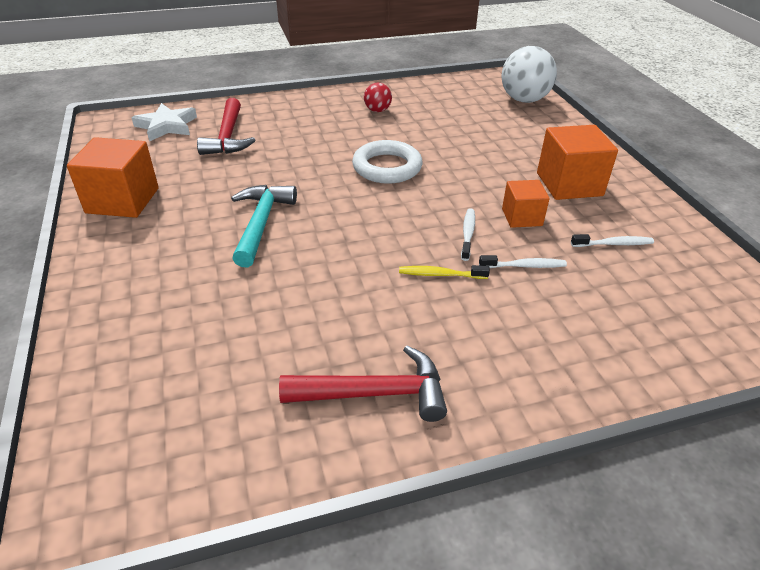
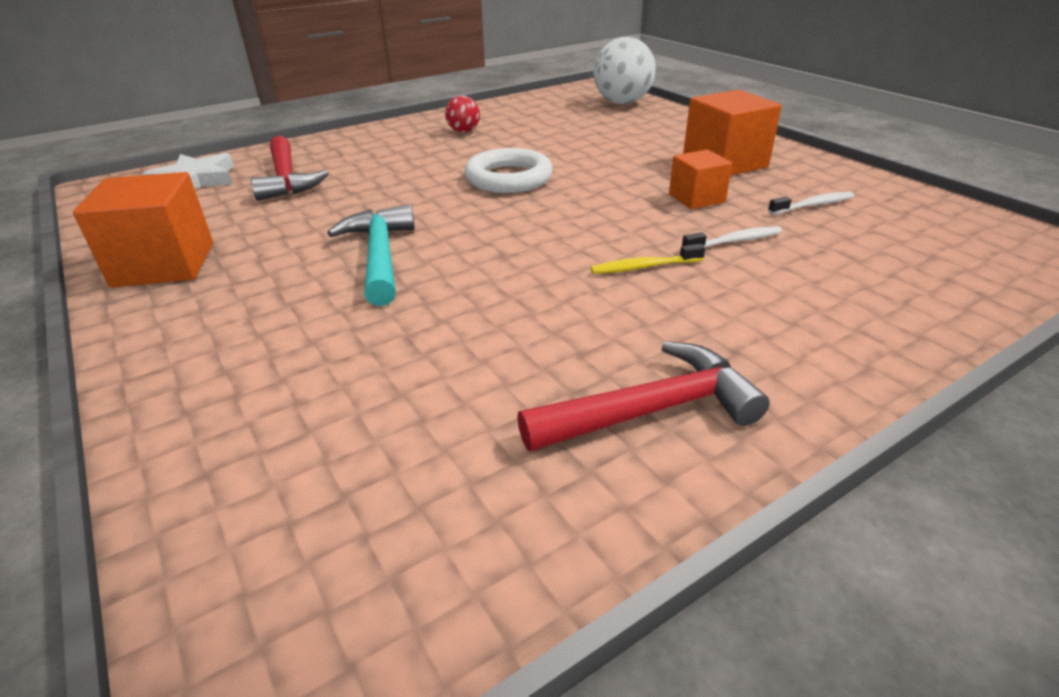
camera: 15 degrees left, 5 degrees down
white toothbrush [461,208,475,261] -> none

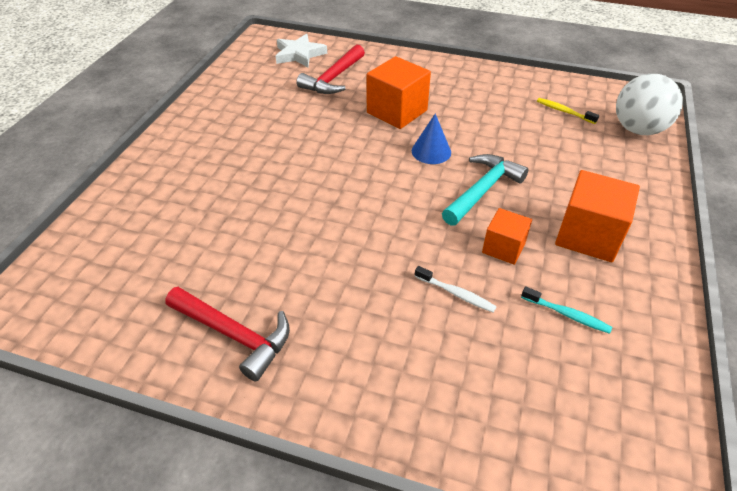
camera: 50 degrees right, 10 degrees up
orange cube [73,172,213,288] -> orange cube moved to [367,56,431,129]
turquoise hammer [327,204,415,306] -> turquoise hammer moved to [442,154,529,226]
red ball [445,96,480,132] -> none
white ring [464,148,553,193] -> blue cone [412,114,451,164]
yellow toothbrush [590,244,705,274] -> yellow toothbrush moved to [537,98,599,124]
white toothbrush [768,192,855,215] -> turquoise toothbrush [521,286,612,334]

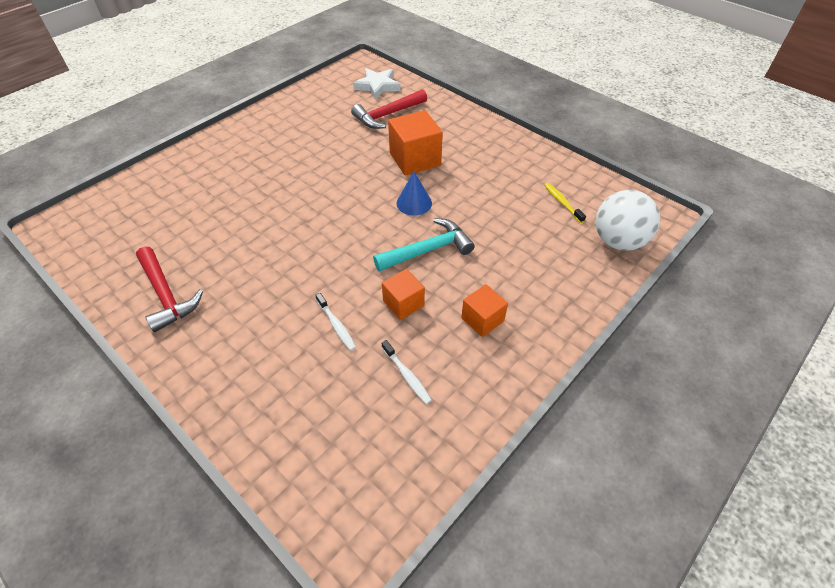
camera: 25 degrees right, 5 degrees up
turquoise toothbrush [521,286,612,334] -> white toothbrush [382,340,432,404]
orange cube [555,170,640,262] -> orange cube [461,284,508,337], size x0.60

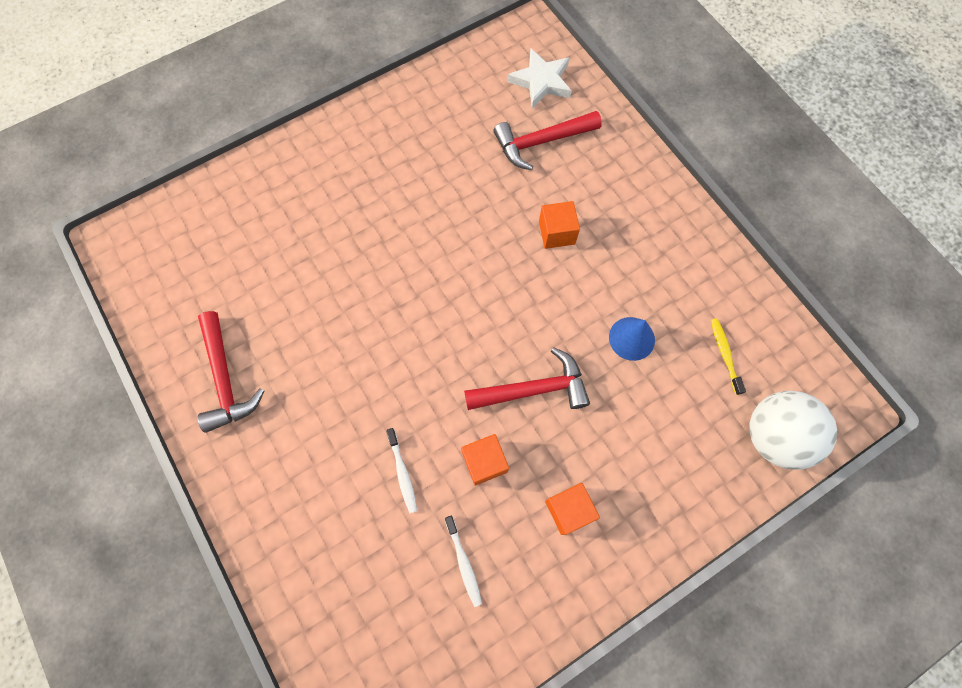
camera: 15 degrees right, 20 degrees up
turquoise hammer [373,218,475,271] -> red hammer [464,347,590,410]
orange cube [388,110,443,176] -> orange cube [539,201,580,249], size x0.60
blue cone [397,172,432,216] -> blue cone moved to [609,317,655,361]

